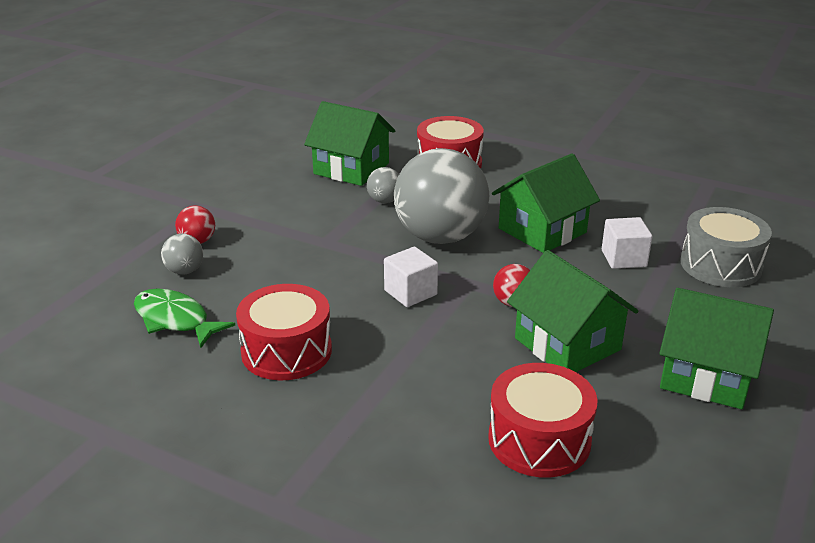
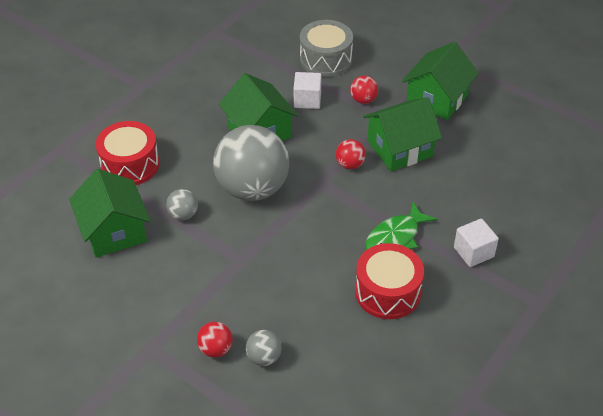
camera: 80 degrees left, 15 degrees up
green fish [134,289,235,348] -> green fish moved to [365,201,437,250]
green house [304,101,395,186] -> green house turned 60 degrees counterclockwise [69,169,151,258]
white cube [384,247,438,307] -> white cube moved to [454,218,499,267]
red drum [488,363,598,478] -> none
none -> red ball [350,76,378,104]

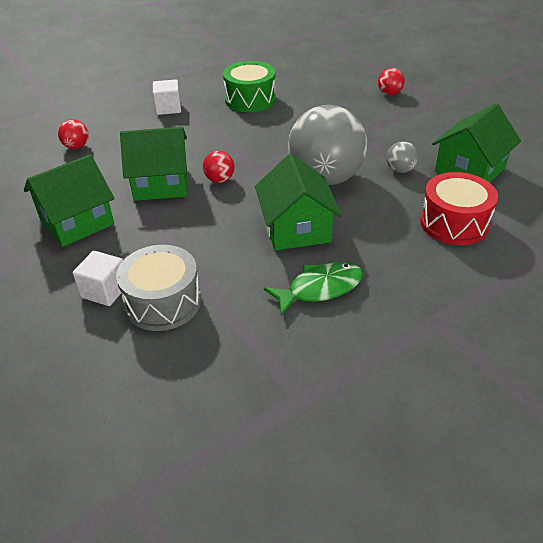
camera: 160 degrees left, 5 degrees down
green house [69,169,151,258] -> green house turned 45 degrees clockwise [432,104,521,183]
grey ball [246,330,282,366] -> none
white cube [294,72,321,109] -> white cube moved to [73,250,123,306]
red ball [350,76,378,104] -> red ball moved to [58,119,89,149]
red drum [355,243,424,319] -> green drum [223,61,276,112]
green fish [365,201,437,250] -> green fish moved to [264,262,363,316]

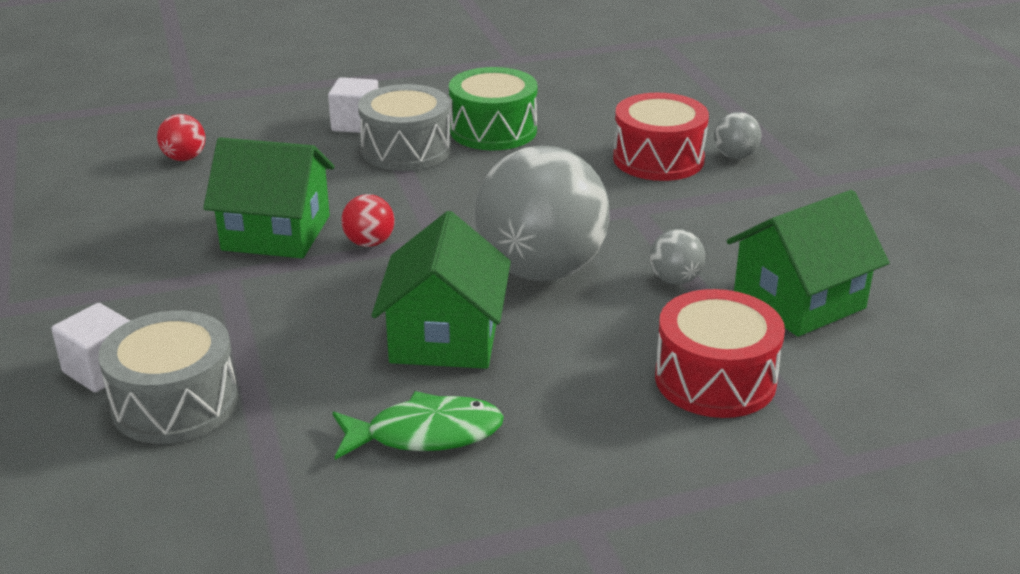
camera: 15 degrees right, 10 degrees down
green house [24,155,115,247] -> none
red ball [378,68,405,95] -> grey ball [714,112,761,159]
none -> grey drum [358,84,451,171]
none -> red drum [613,93,709,181]

